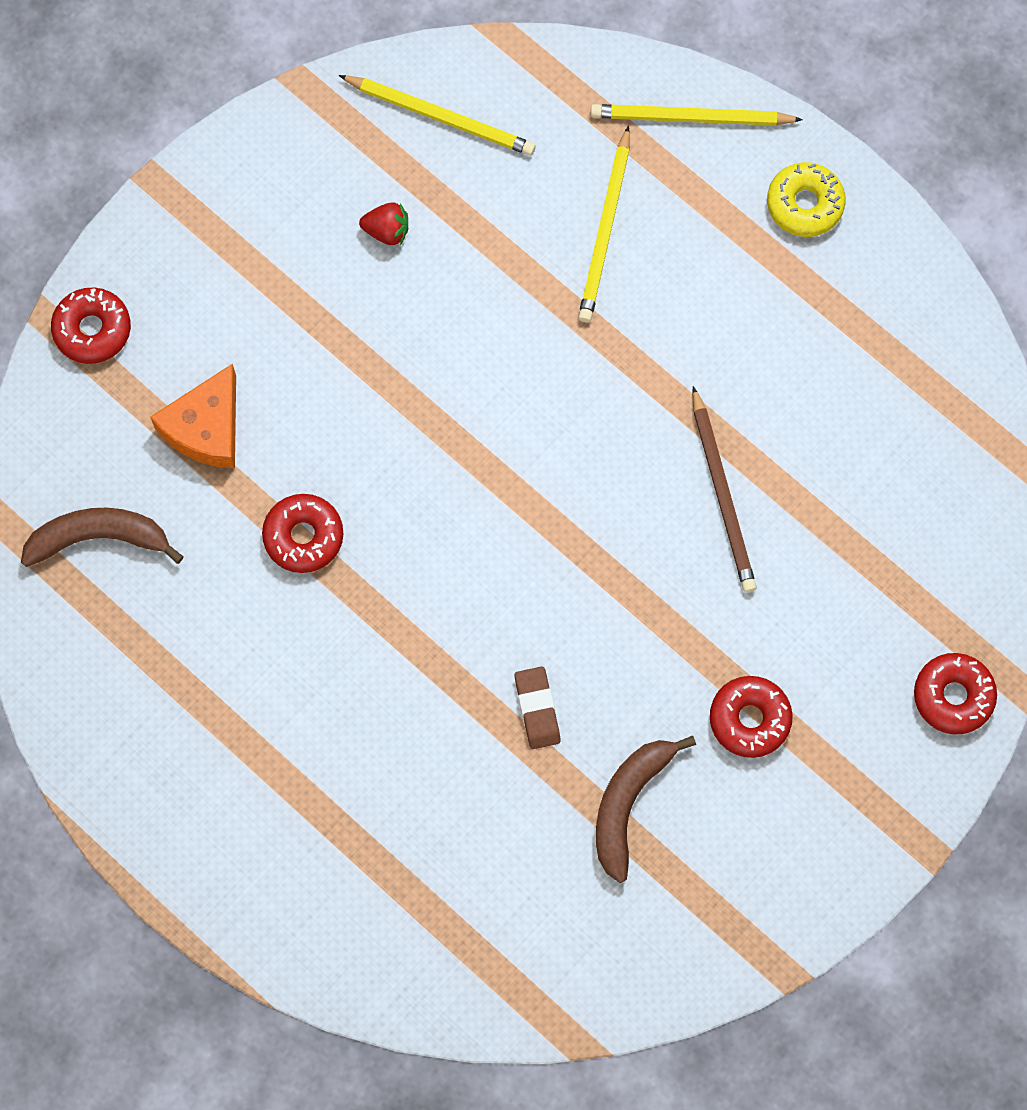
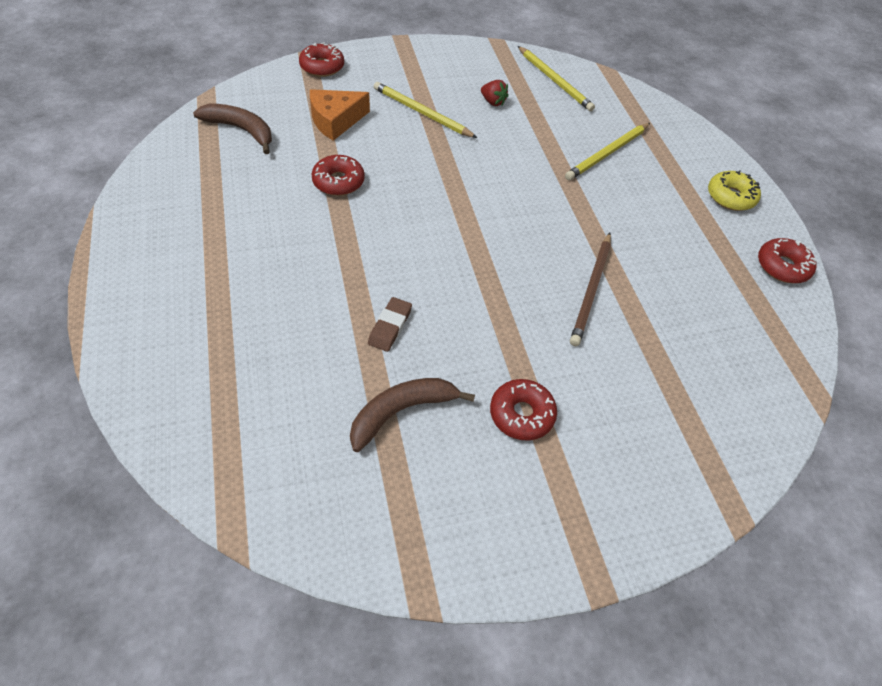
camera: 30 degrees right, 20 degrees down
yellow pencil [590,104,803,126] -> yellow pencil moved to [374,82,477,138]
red donut [914,653,997,735] -> red donut moved to [758,238,817,283]

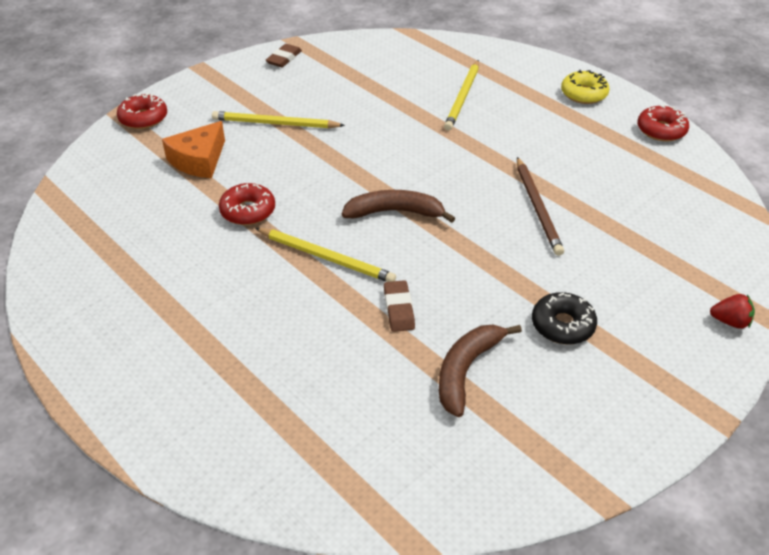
camera: 25 degrees left, 10 degrees down
brown banana [193,104,272,154] -> brown banana moved to [342,190,455,223]
red strawberry [481,80,509,106] -> red strawberry moved to [710,294,755,329]
red donut [490,379,557,440] -> black donut [532,292,597,345]
yellow pencil [518,46,595,111] -> yellow pencil moved to [255,228,396,282]
none -> brown eraser [266,44,302,67]

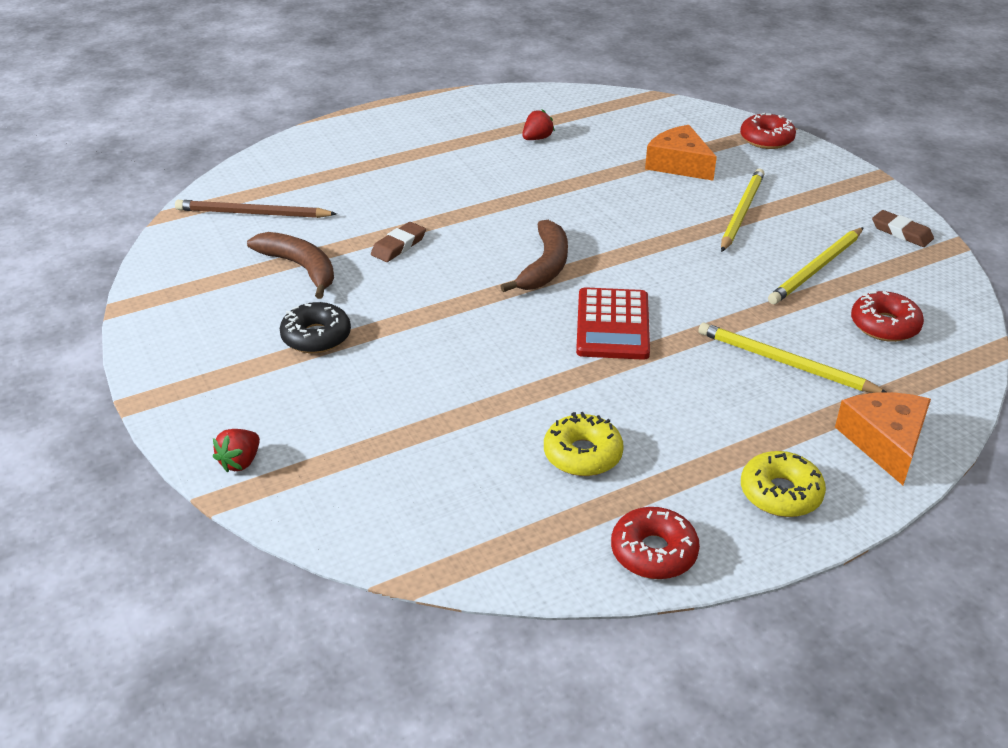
camera: 105 degrees right, 5 degrees down
red donut [219,183,275,225] -> red donut moved to [851,291,924,342]
yellow pencil [255,228,396,282] -> yellow pencil moved to [768,227,864,304]
brown eraser [384,280,415,332] -> brown eraser turned 60 degrees counterclockwise [371,222,426,262]
brown pencil [517,157,564,256] -> brown pencil moved to [175,200,337,218]
none -> red strawberry [522,109,555,140]
none -> yellow donut [544,412,624,476]
none -> red calculator [576,287,650,360]
none -> orange cheese [835,392,931,485]

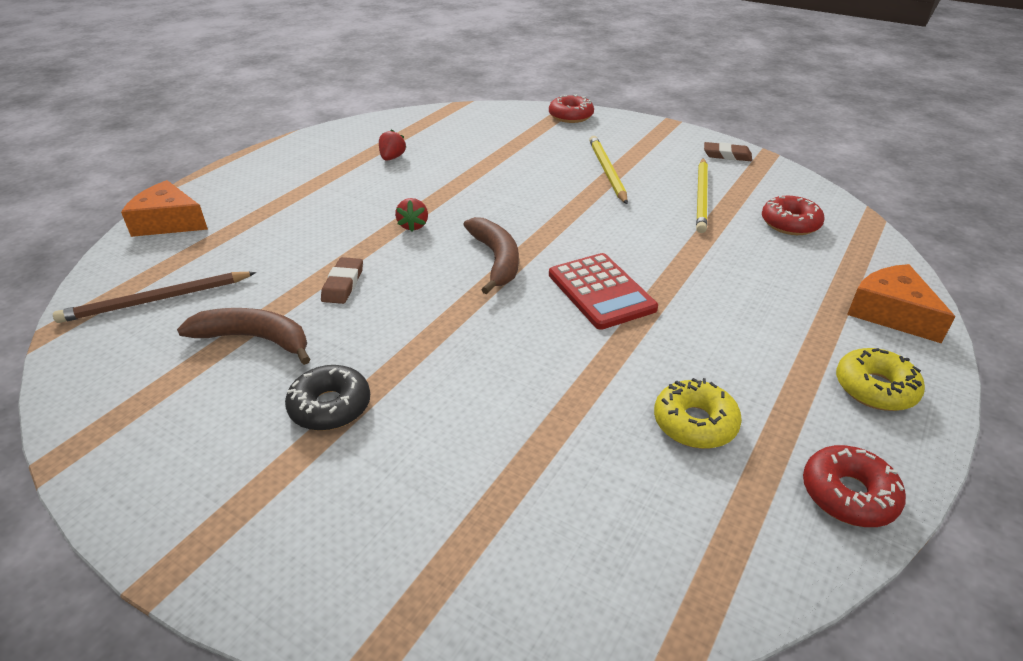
camera: 30 degrees left, 0 degrees up
red strawberry [213,429,260,473] -> red strawberry moved to [395,198,428,232]
orange cheese [645,125,717,181] -> orange cheese moved to [121,180,208,237]
yellow pencil [699,323,886,393] -> none

